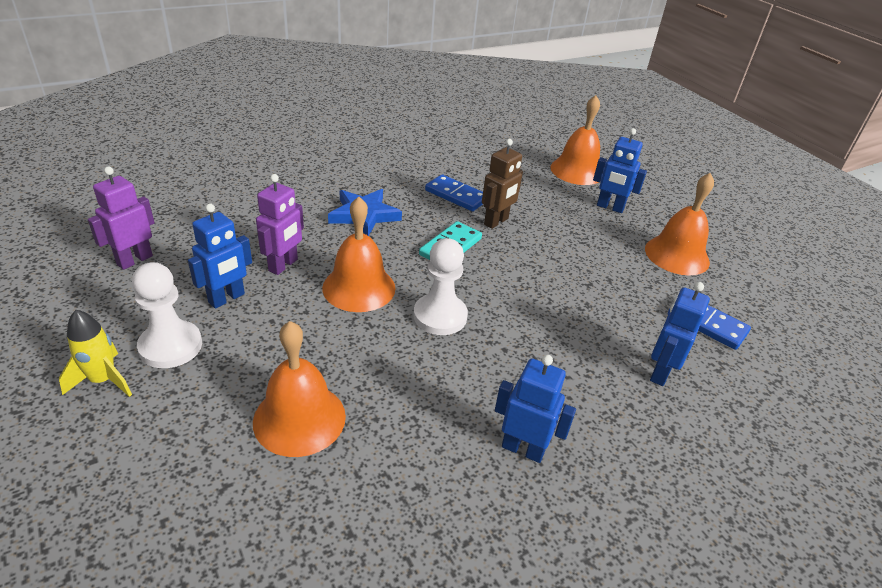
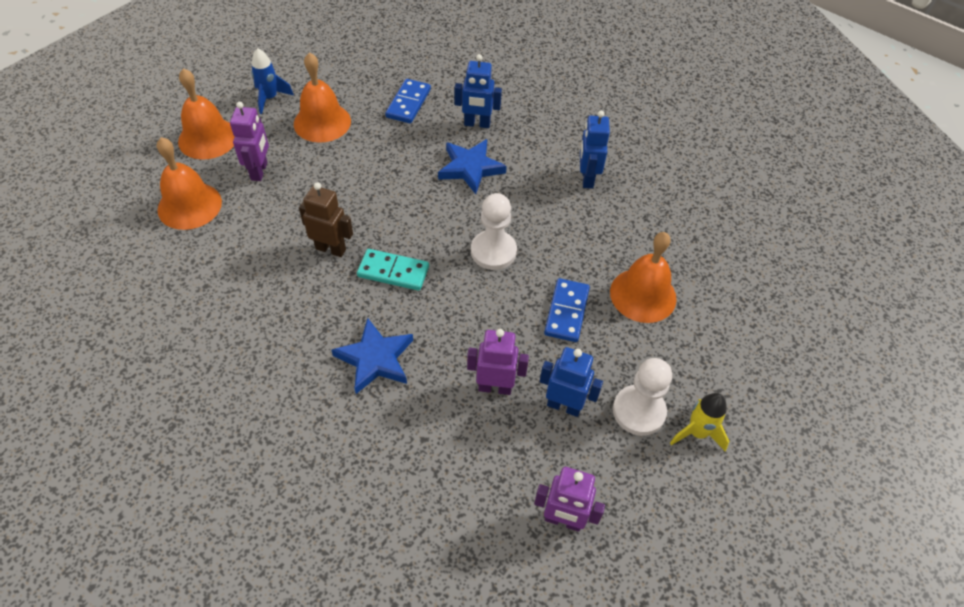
camera: 110 degrees left, 15 degrees up
orange bell [322,196,396,312] -> orange bell moved to [178,68,235,160]
blue domino [425,175,483,211] -> blue domino moved to [544,278,590,342]
blue robot [593,128,647,213] -> purple robot [230,102,269,181]
none -> blue rocket [251,48,294,114]
none -> blue star [438,139,507,194]

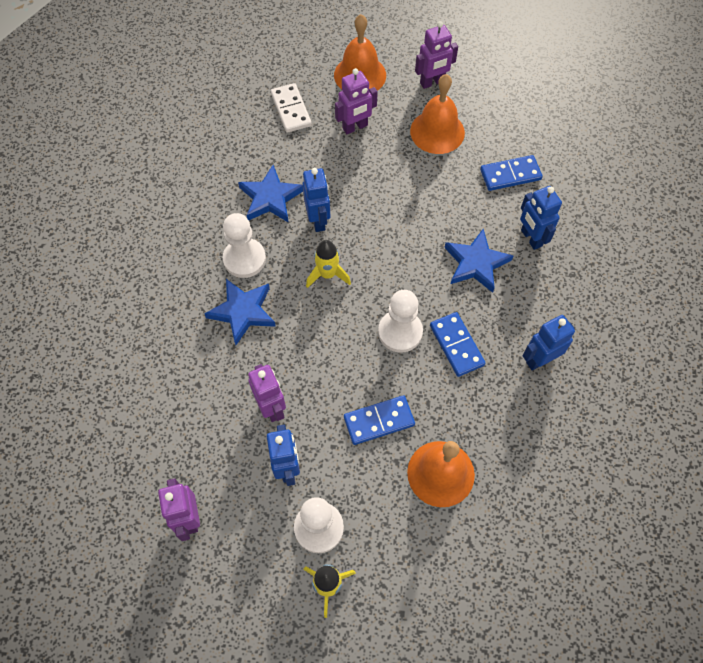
camera: 60 degrees right, 10 degrees up
orange bell [157,137,222,230] -> white domino [271,83,312,133]
blue rocket [251,48,294,114] -> purple robot [415,21,458,89]
brown robot [299,182,353,257] -> blue robot [303,168,330,232]
turquoise domino [357,249,429,291] -> yellow rocket [306,240,351,288]
none -> white pawn [223,213,266,278]
none -> blue star [238,165,303,223]
none -> blue domino [430,312,485,377]

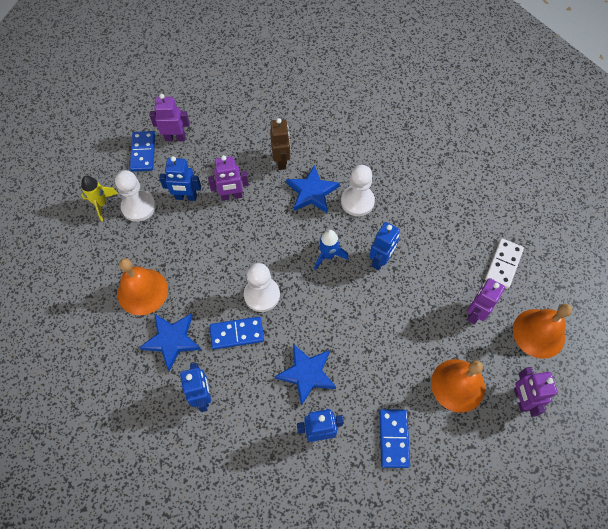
camera: 105 degrees right, 0 degrees up
blue star [238,165,303,223] -> blue star moved to [139,314,201,371]
white domino [271,83,312,133] -> white domino turned 60 degrees counterclockwise [485,238,524,289]
blue robot [303,168,330,232] -> blue robot turned 60 degrees counterclockwise [369,222,400,270]
yellow rocket [306,240,351,288] -> blue rocket [314,230,349,270]
purple robot [335,68,378,134] -> purple robot turned 45 degrees clockwise [467,278,505,324]
blue domino [344,395,415,445] -> blue domino moved to [130,131,155,172]
none -> brown robot [270,118,290,170]

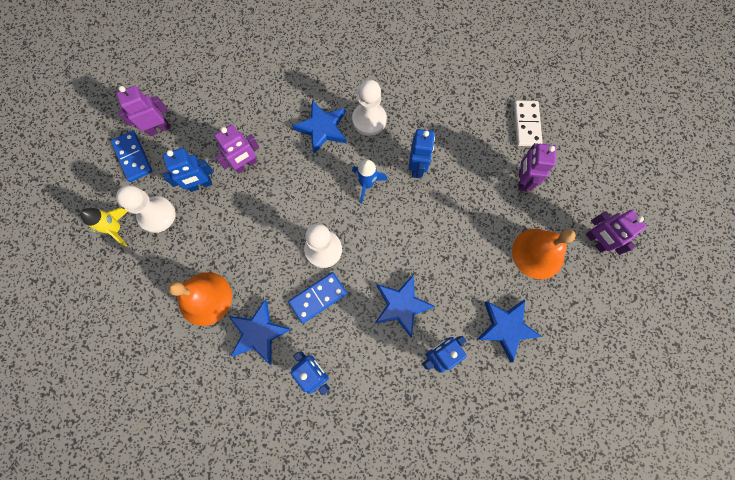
camera: 25 degrees left, 10 degrees up
brown robot [270,118,290,170] -> none
blue domino [379,409,410,468] -> blue star [476,300,542,362]
orange bell [513,304,572,359] -> none

